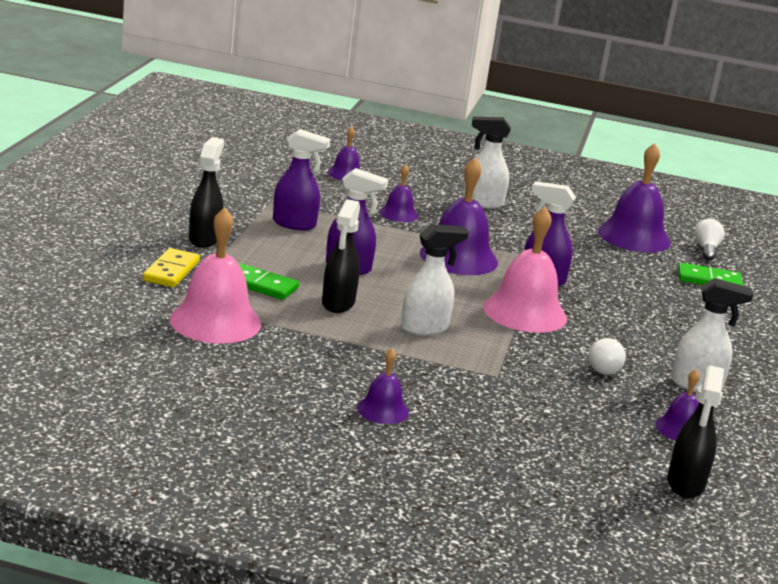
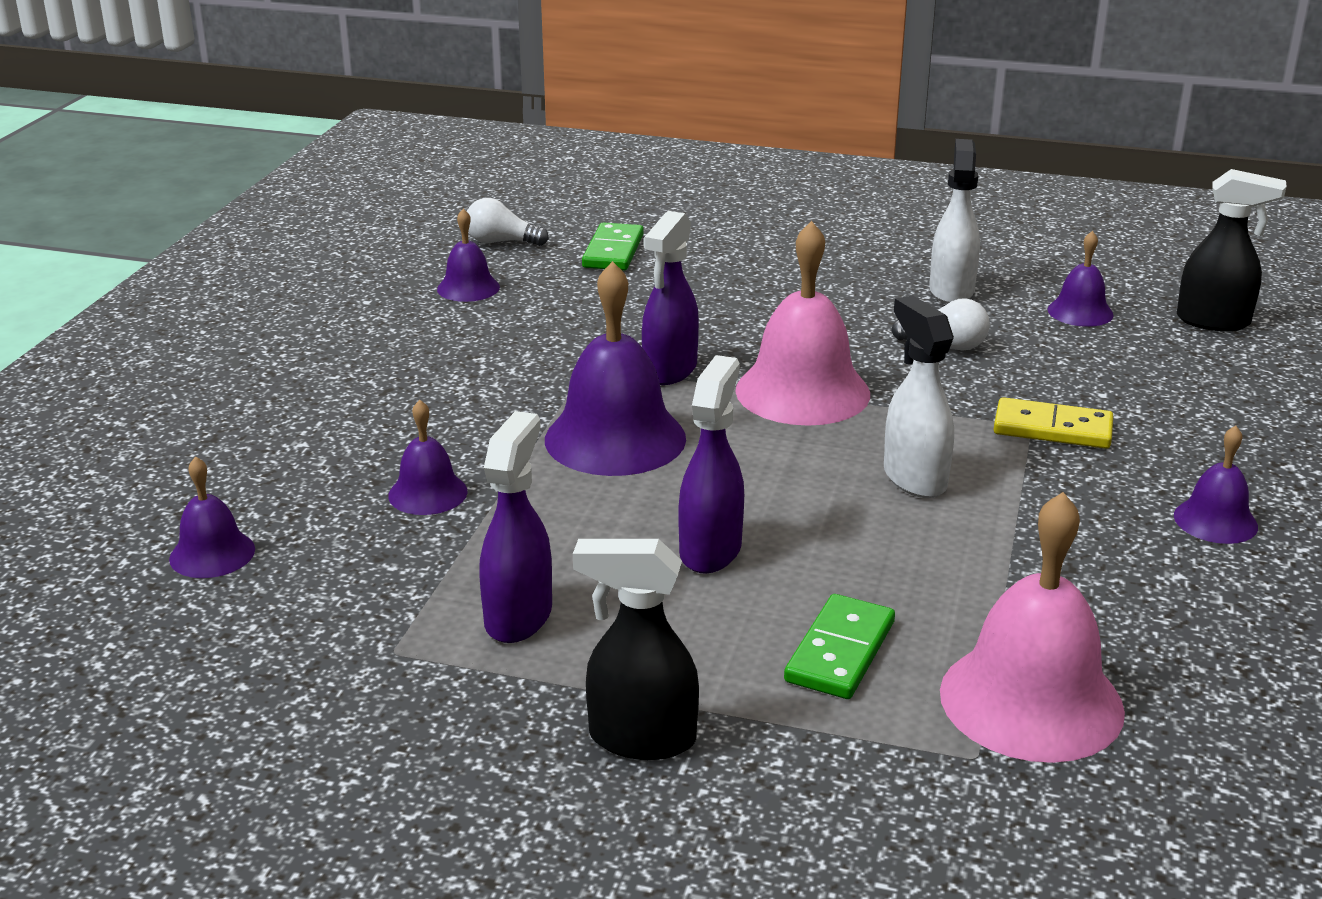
camera: 85 degrees left, 5 degrees up
yellow domino [143,248,200,287] -> yellow domino moved to [994,397,1113,449]
black spray bottle [322,199,360,313] -> none
white spray bottle [463,117,511,209] -> none
purple bell [598,143,671,253] -> purple bell [437,209,500,302], size x0.53

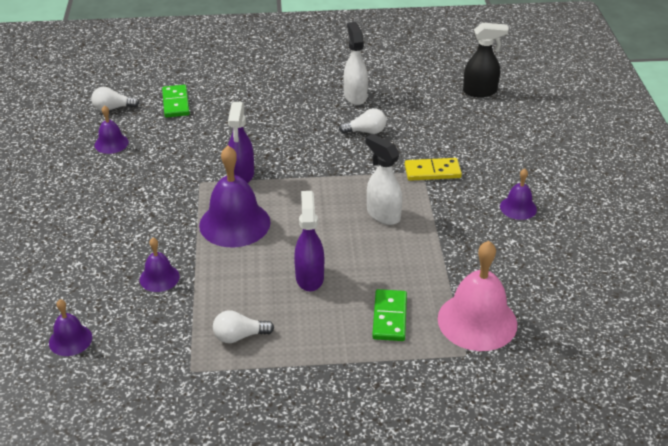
camera: 20 degrees left, 10 degrees up
purple spray bottle [479,411,552,643] -> white light bulb [213,310,274,343]
black spray bottle [573,539,699,760] -> none
pink bell [736,221,870,426] -> none
purple bell [1047,231,1114,327] -> none

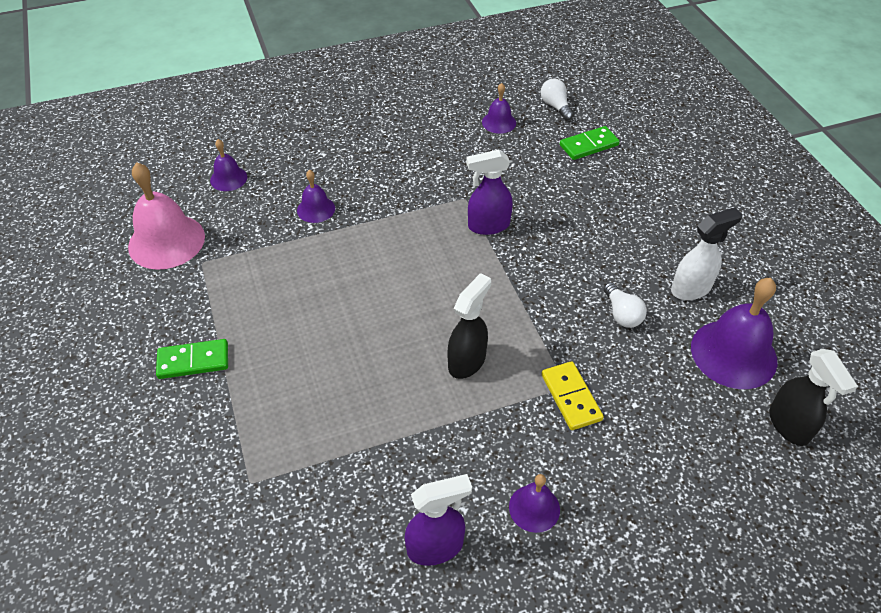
camera: 75 degrees right, 10 degrees up
purple bell [199,146,270,247] -> purple bell moved to [691,278,777,389]
white light bulb [213,310,274,343] -> none
purple spray bottle [294,191,324,291] -> purple spray bottle moved to [405,474,472,566]
white spray bottle [366,134,402,225] -> black spray bottle [448,273,491,379]
green domino [372,289,407,341] -> green domino moved to [156,339,228,379]
pink bell [438,241,517,351] -> pink bell moved to [128,162,205,270]

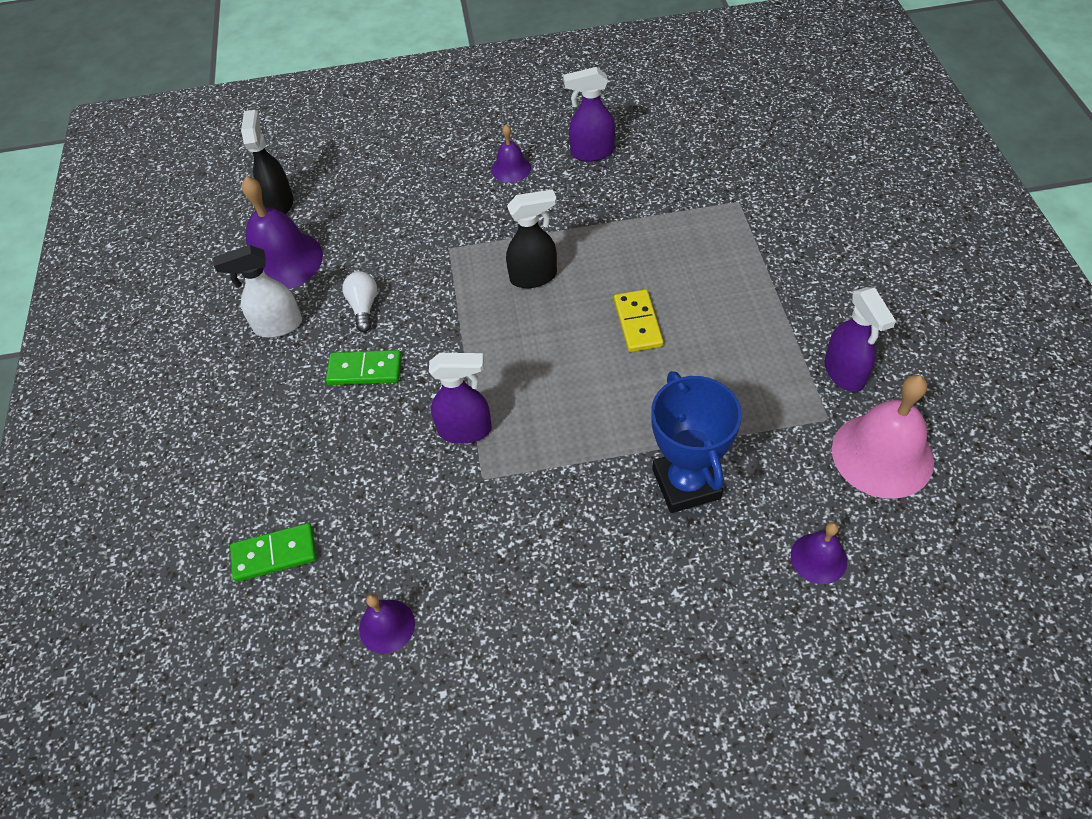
camera: 165 degrees left, 5 degrees up
green domino [156,339,228,379] -> green domino moved to [326,350,402,385]
purple bell [297,170,335,223] -> blue trophy [651,371,742,513]
black spray bottle [448,273,491,379] -> black spray bottle turned 150 degrees counterclockwise [506,189,557,288]
white light bulb [540,78,573,120] -> none
yellow domino [541,361,604,430] -> yellow domino moved to [614,289,664,352]
none -> purple spray bottle [824,287,896,392]

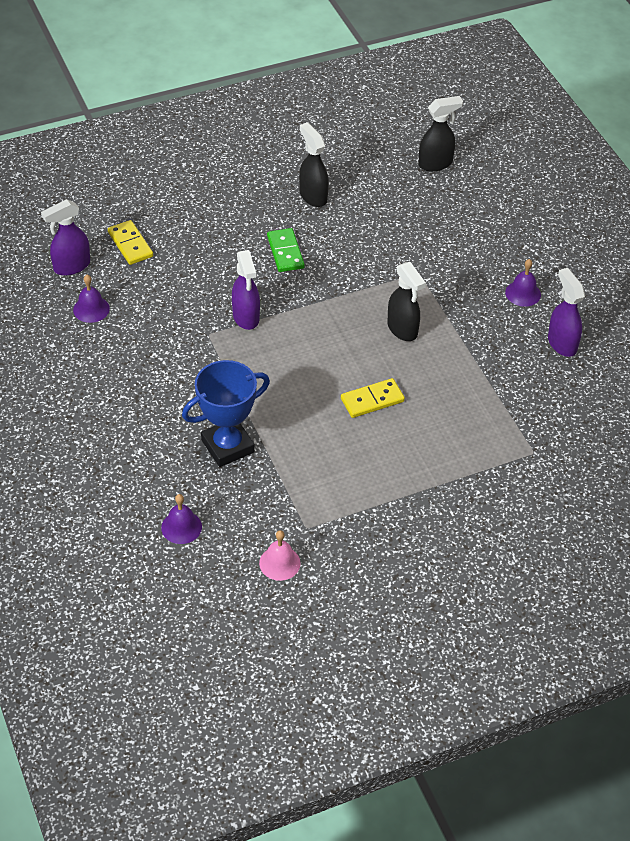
camera: 70 degrees right, 5 degrees down
white spray bottle [213,245,302,338] -> black spray bottle [299,122,329,207]
green domino [230,523,317,582] -> yellow domino [108,220,153,265]
purple bell [242,176,323,289] -> none
white light bulb [342,271,378,332] -> none
purple spray bottle [824,287,896,392] -> purple spray bottle moved to [41,199,90,276]
pink bell [832,375,934,499] -> pink bell [259,530,301,581], size x0.53

